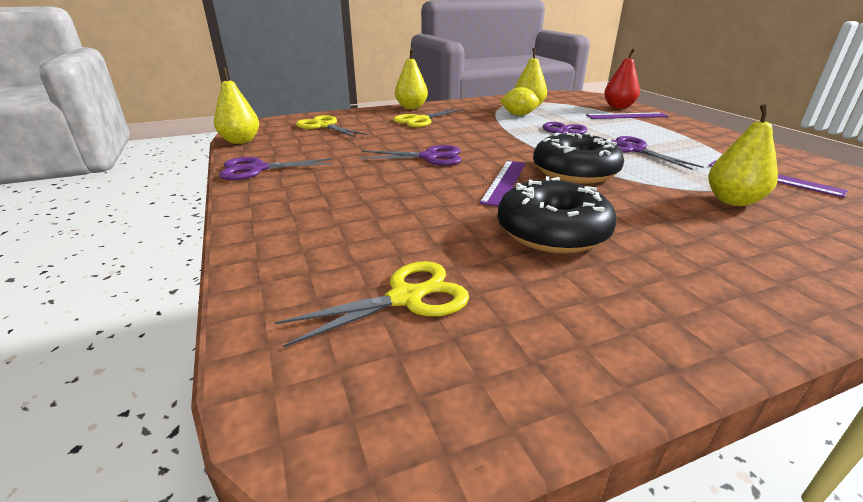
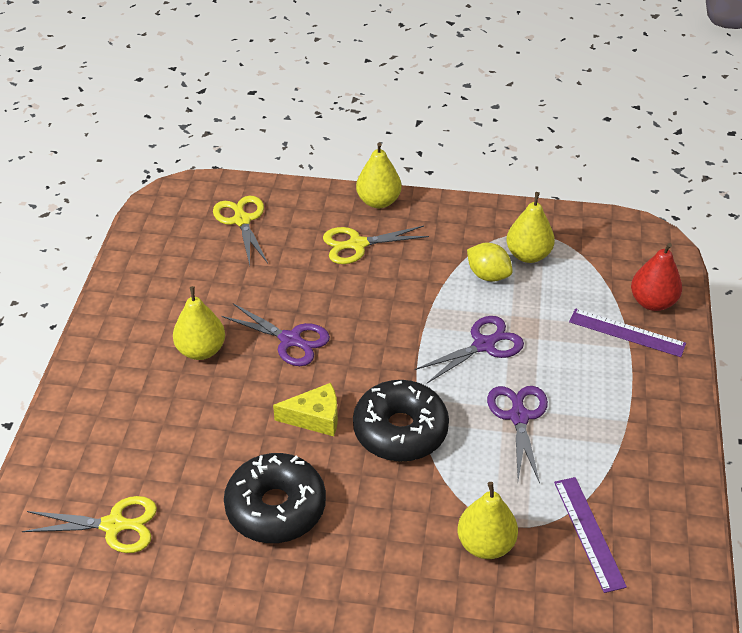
camera: 30 degrees right, 15 degrees up
yellow pear [214,68,259,144] -> yellow pear moved to [173,286,225,360]
purple scissors [219,157,333,180] -> none
purple ruler [479,161,526,207] -> yellow cheese [273,383,338,436]

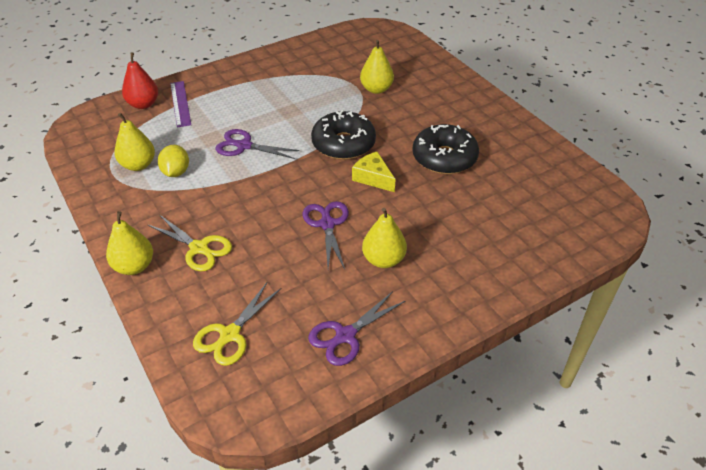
camera: 130 degrees left, 0 degrees up
yellow scissors [22,496,157,553] -> none
purple scissors [487,386,548,484] -> purple scissors moved to [308,291,405,366]
purple ruler [554,477,627,593] -> none

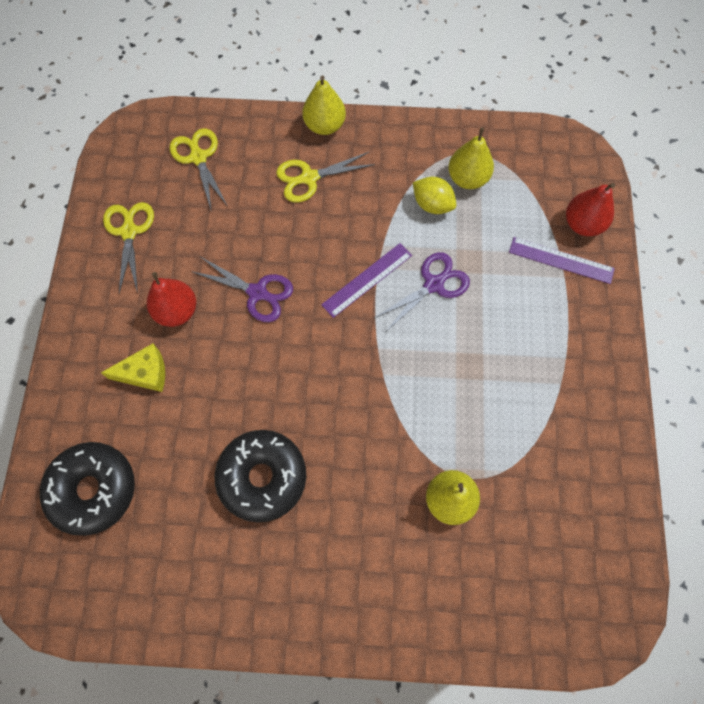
camera: 125 degrees right, 25 degrees up
purple scissors [308,291,405,366] -> yellow scissors [103,202,154,293]
black donut [311,110,376,160] -> black donut moved to [40,442,135,536]
yellow cheese [352,152,396,192] -> yellow cheese moved to [101,343,165,392]
yellow pear [362,208,407,268] -> red pear [147,272,196,327]
none -> purple ruler [321,243,412,318]

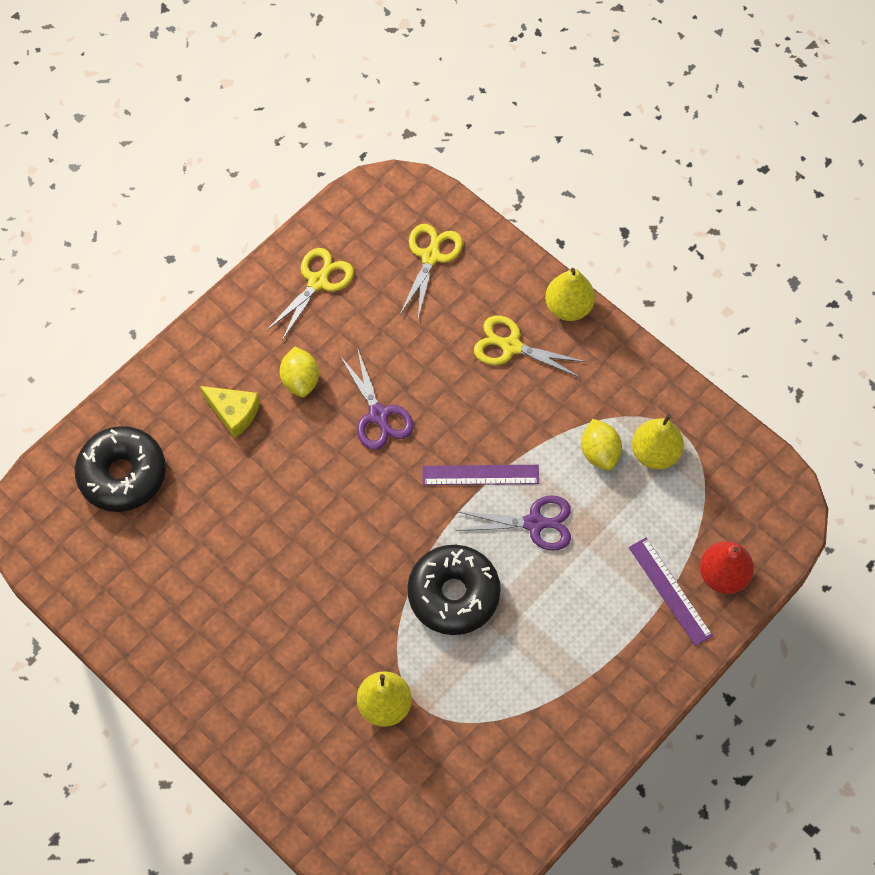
camera: 40 degrees right, 5 degrees down
red pear [147,272,196,327] -> yellow lemon [280,347,319,397]
black donut [215,430,306,523] -> black donut moved to [407,545,501,635]

